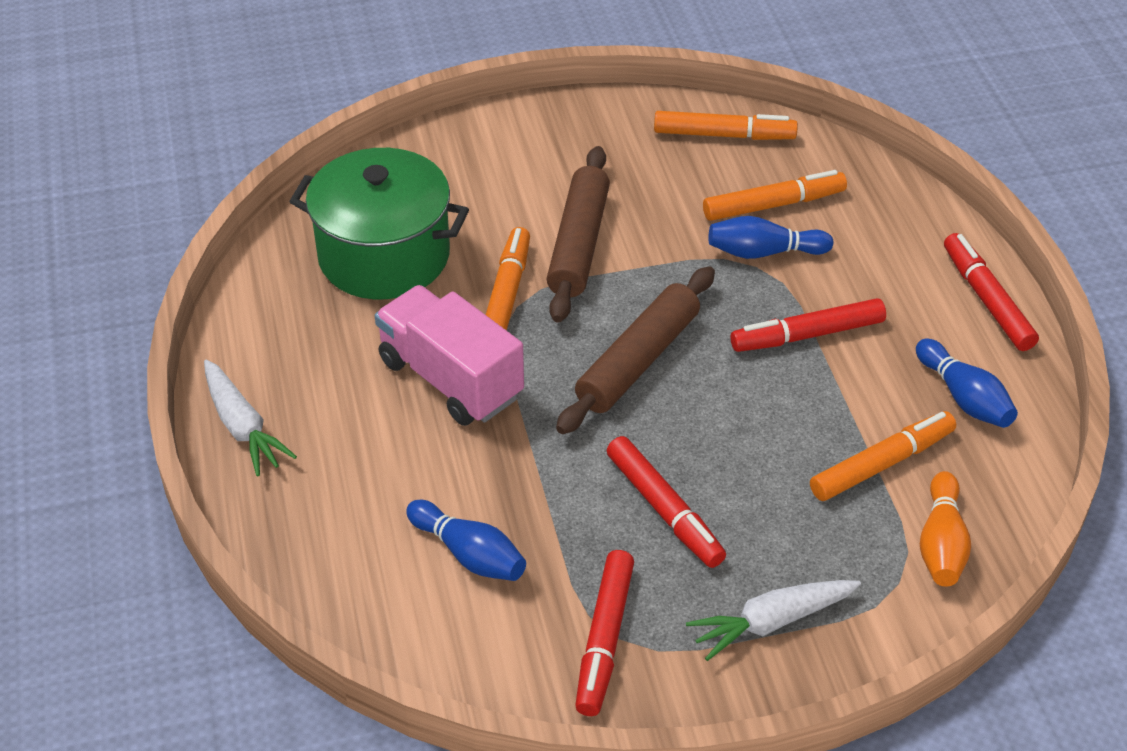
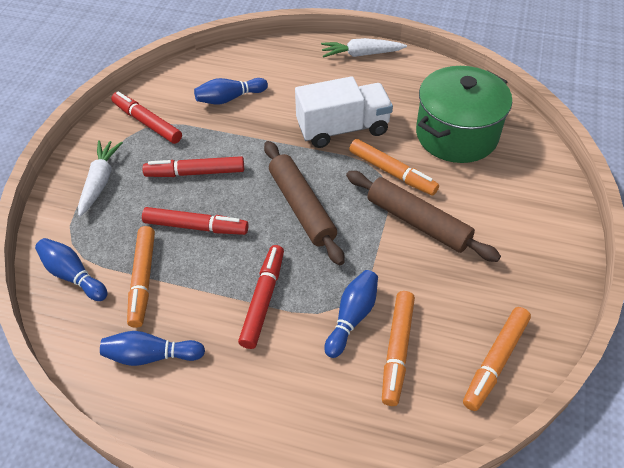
camera: 120 degrees right, 5 degrees up
pink truck [375,285,524,426] -> white truck [295,76,393,148]
orange bowling pin [920,471,971,586] -> blue bowling pin [35,238,108,301]
red marker [944,233,1039,351] -> red marker moved to [142,207,249,235]

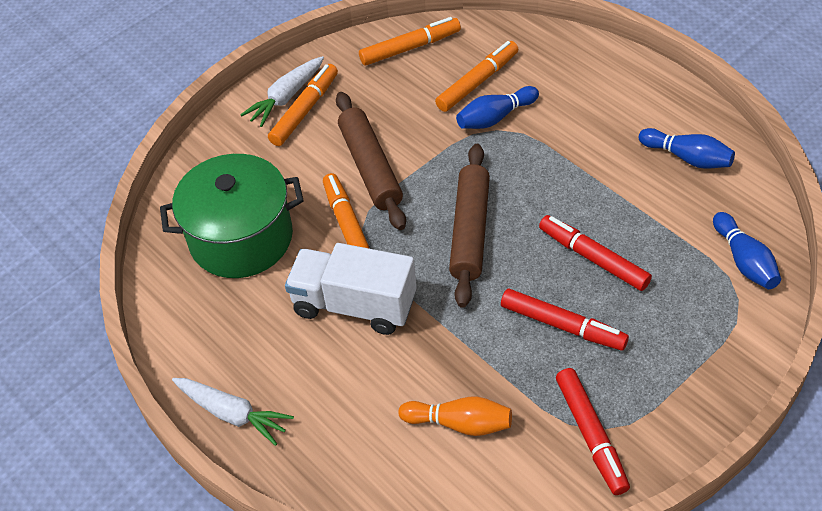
camera: 145 degrees left, 0 degrees up
white carrot [78,140,123,217] -> white carrot moved to [240,56,324,127]
orange marker [127,226,155,328] -> orange marker moved to [268,64,338,146]
blue bowling pin [194,78,268,104] -> orange bowling pin [398,396,512,436]
red marker [238,245,284,349] -> none

